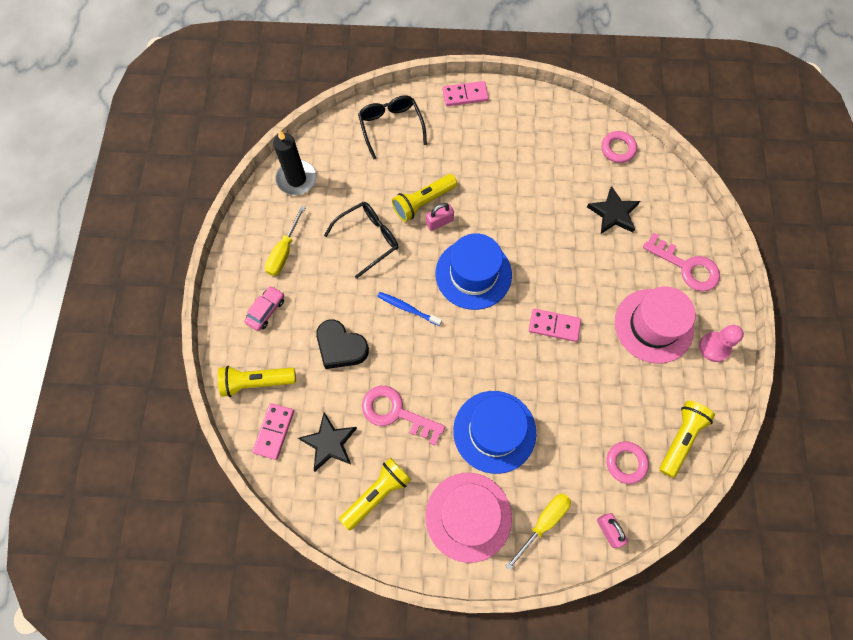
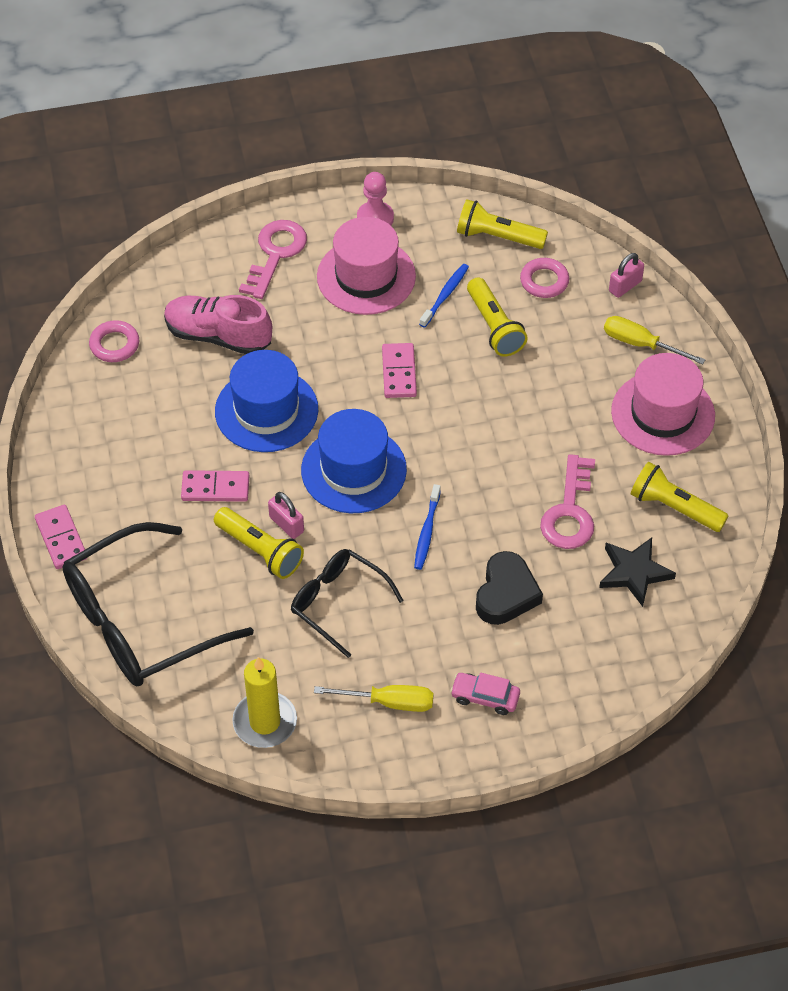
camera: 105 degrees left, 15 degrees down
yellow flashlight [218,366,296,397] -> yellow flashlight moved to [467,277,528,357]
pink domino [252,403,294,460] -> pink domino moved to [181,470,249,502]
black candle [273,130,316,195] -> yellow candle [232,657,297,748]
black glasses [358,96,427,159] -> black glasses [63,522,254,686], size x1.75
blue hat [453,391,536,474] -> blue hat moved to [215,350,318,452]
black star [587,186,640,234] -> pink shoe [164,295,272,354]
none -> blue toothbrush [419,264,469,328]

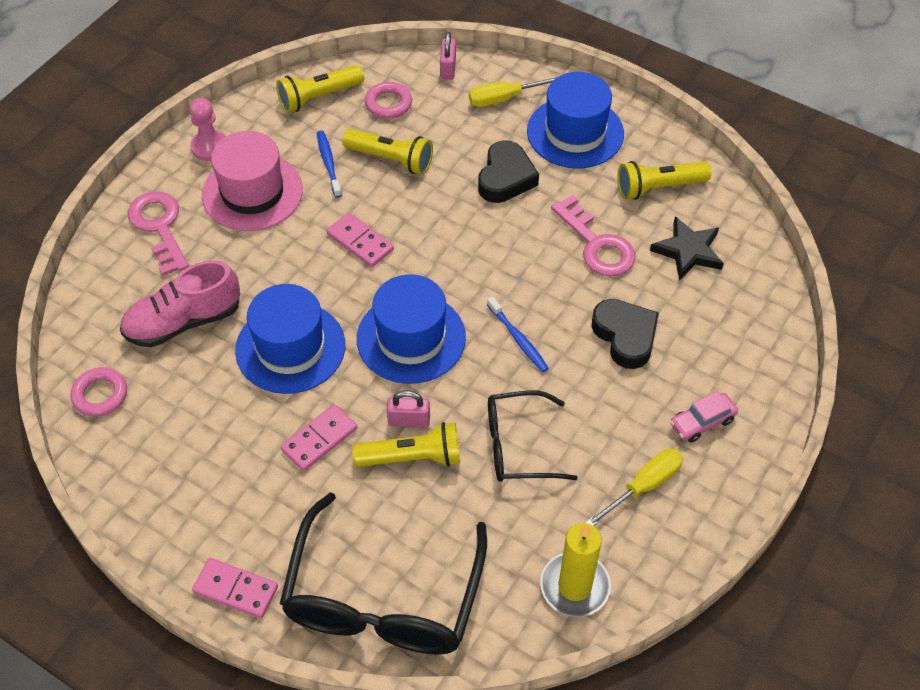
camera: 45 degrees left, 0 degrees up
pink hat [611,353,715,456] -> blue hat [527,72,624,169]
none -> black heart [478,140,539,203]

